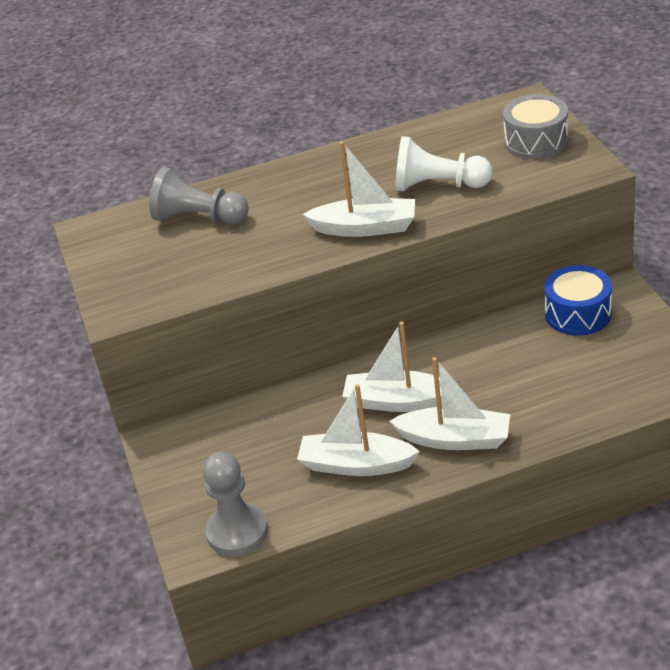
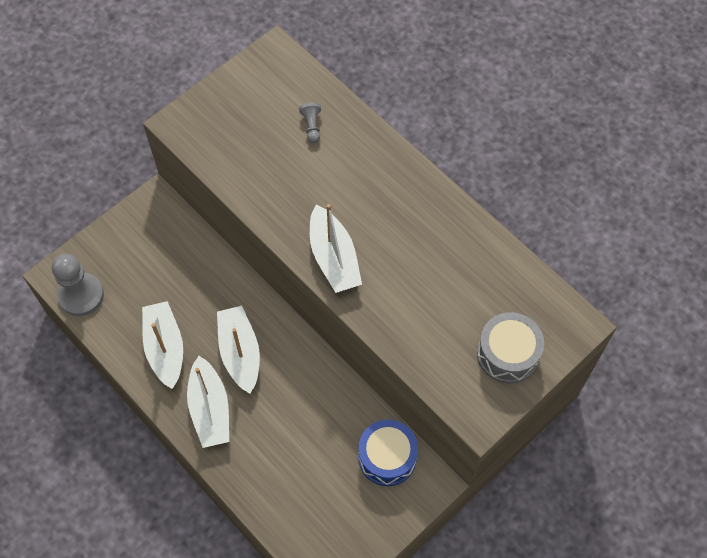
camera: 60 degrees right, 25 degrees up
grey pawn [149,167,249,224] -> grey pawn [299,103,321,143], size x0.48
white pawn [395,136,493,191] -> none

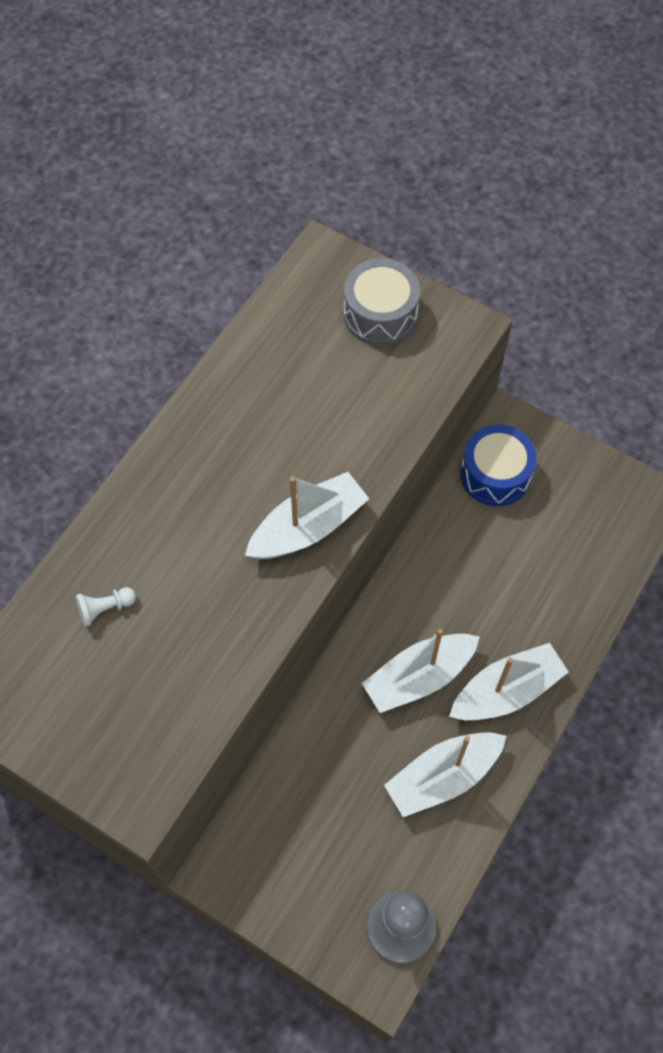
camera: 105 degrees left, 0 degrees up
grey pawn [299,103,321,143] -> white pawn [76,587,136,627]

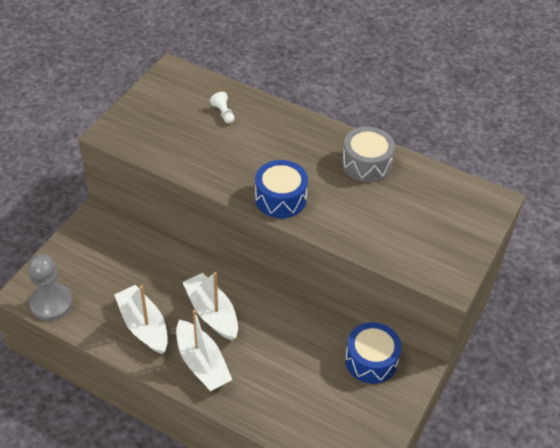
camera: 85 degrees right, 15 degrees down
white boat [245,472,369,559] -> blue drum [255,160,308,218]
grey drum [344,258,420,346] -> grey drum moved to [342,127,395,182]

